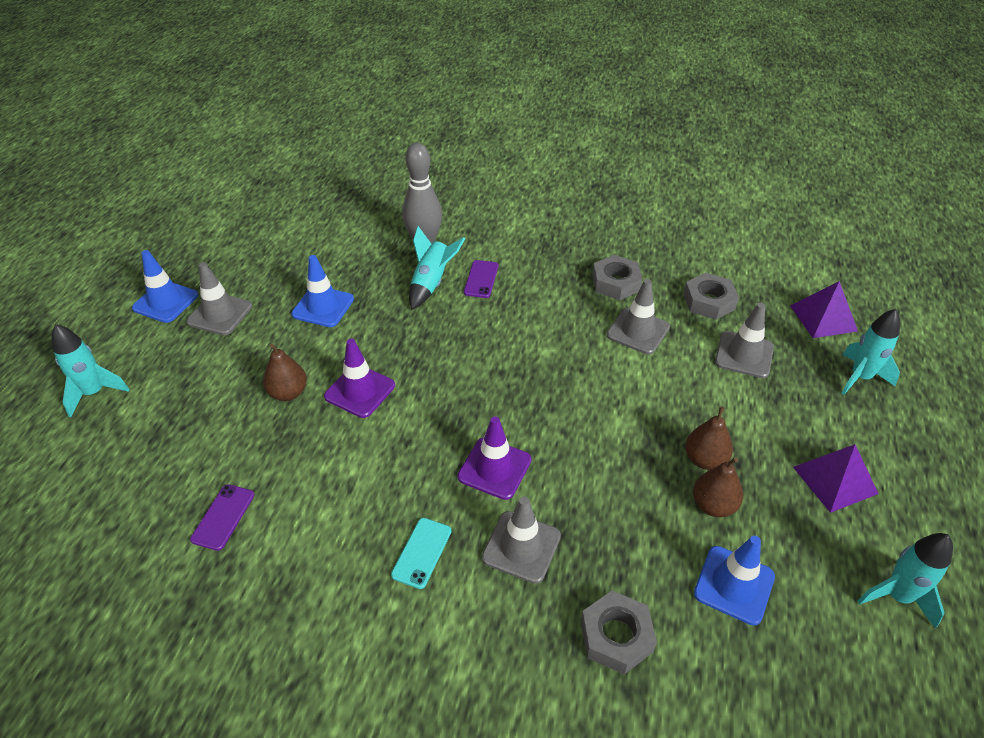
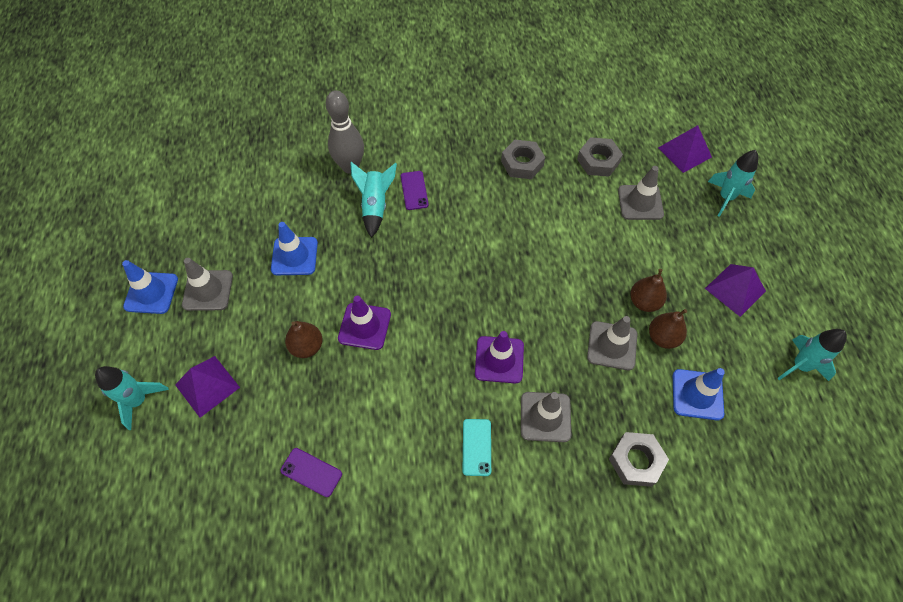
camera: 20 degrees left, 15 degrees up
purple phone [190,484,254,551] -> purple phone turned 60 degrees counterclockwise [280,448,342,497]
grey traffic cone [607,279,670,354] -> grey traffic cone moved to [587,316,637,370]
none -> purple pyramid [175,356,240,418]

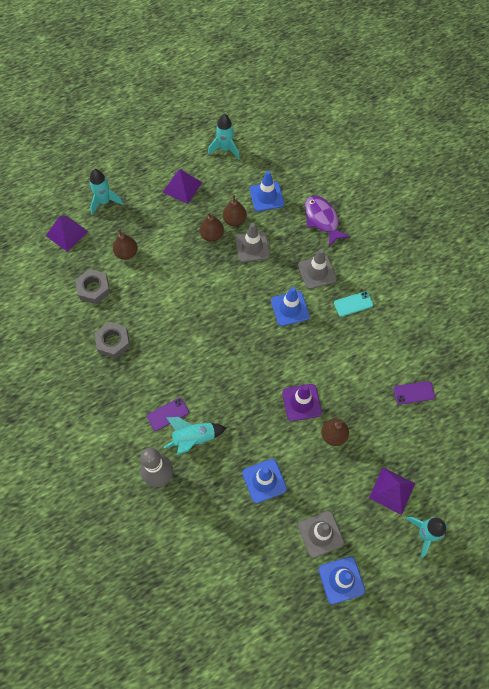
camera: 110 degrees left, 5 degrees up
purple phone [280,448,342,497] -> purple phone turned 75 degrees clockwise [393,381,435,404]
purple traffic cone [475,331,524,384] -> blue traffic cone [271,287,310,326]
grey nut [609,432,669,487] -> purple fish [305,196,351,246]
grey traffic cone [618,166,664,220] -> brown pear [113,229,138,260]

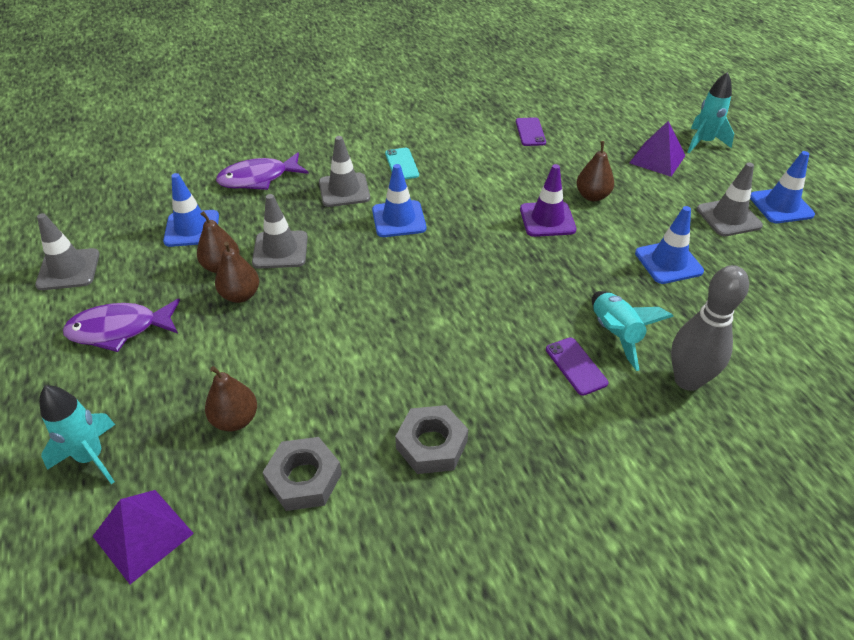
camera: 85 degrees left, 20 degrees down
purple pyramid [163,169,202,204] -> purple fish [63,299,180,352]
turquoise rocket [208,114,240,160] -> grey traffic cone [35,213,100,290]

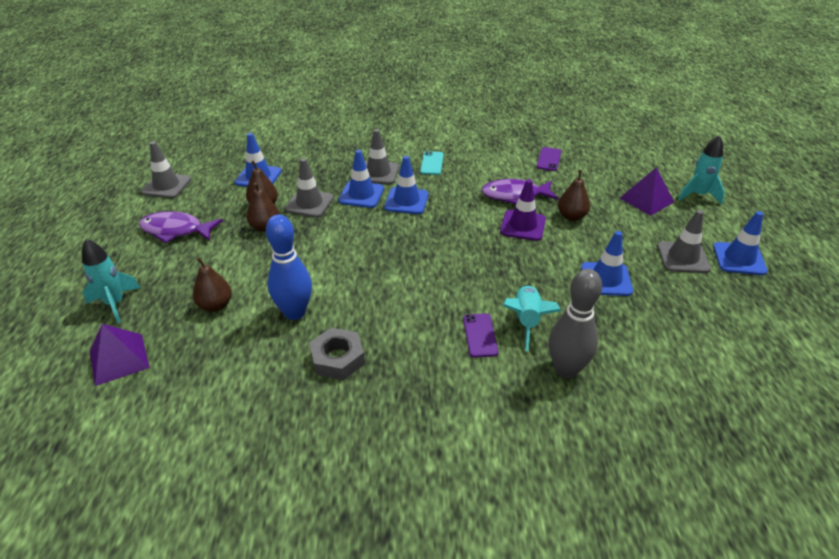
camera: 20 degrees right, 5 degrees down
purple fish [216,152,309,190] -> purple fish moved to [481,179,558,204]
grey nut [263,437,342,511] -> none
none -> blue bowling pin [266,214,312,320]
none -> blue traffic cone [338,150,384,208]

